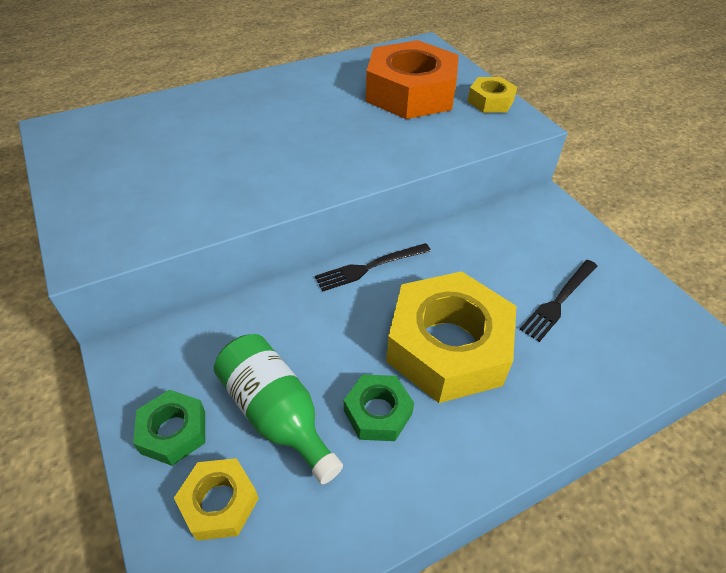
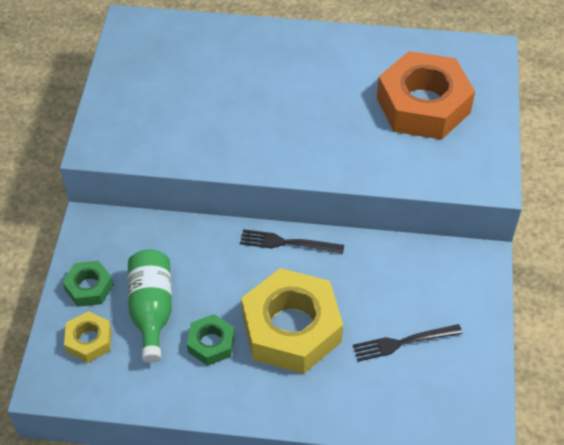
camera: 35 degrees right, 5 degrees up
yellow nut [467,77,517,113] -> none

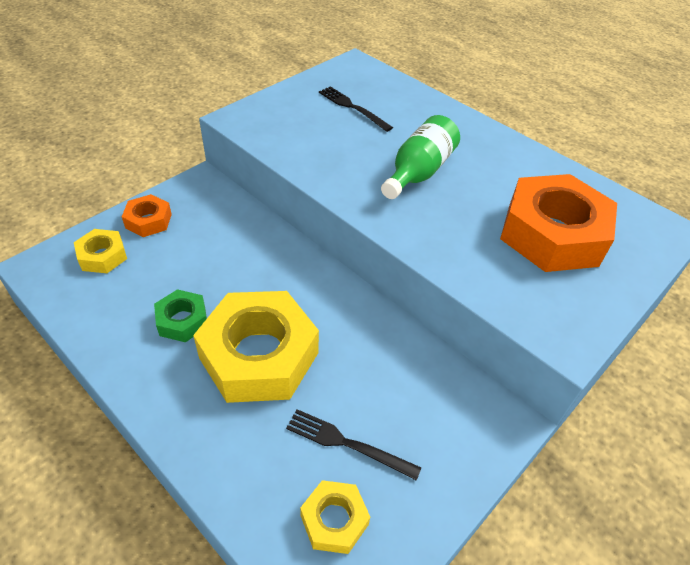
camera: 35 degrees right, 5 degrees down
green nut [63,261,113,307] -> orange nut [122,194,172,237]
green bottle [128,250,172,363] -> green bottle moved to [381,115,460,199]
black fork [240,229,344,254] -> black fork moved to [319,86,393,132]
none -> yellow nut [300,480,370,554]

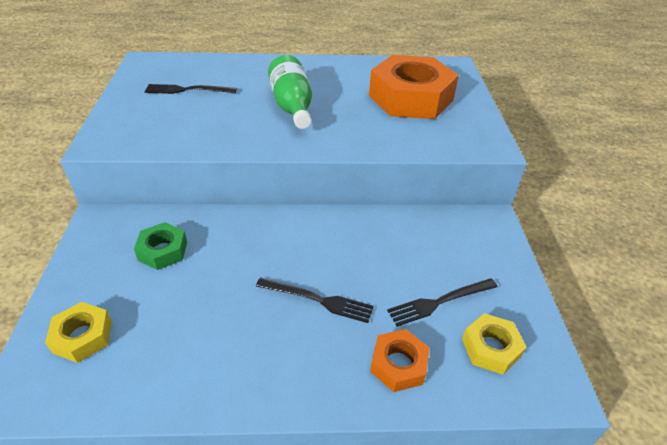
camera: 45 degrees left, 5 degrees down
orange nut [122,194,172,237] -> orange nut moved to [370,329,430,392]
green nut [154,289,207,342] -> green nut moved to [134,222,187,270]
yellow nut [193,291,319,403] -> black fork [256,277,374,323]

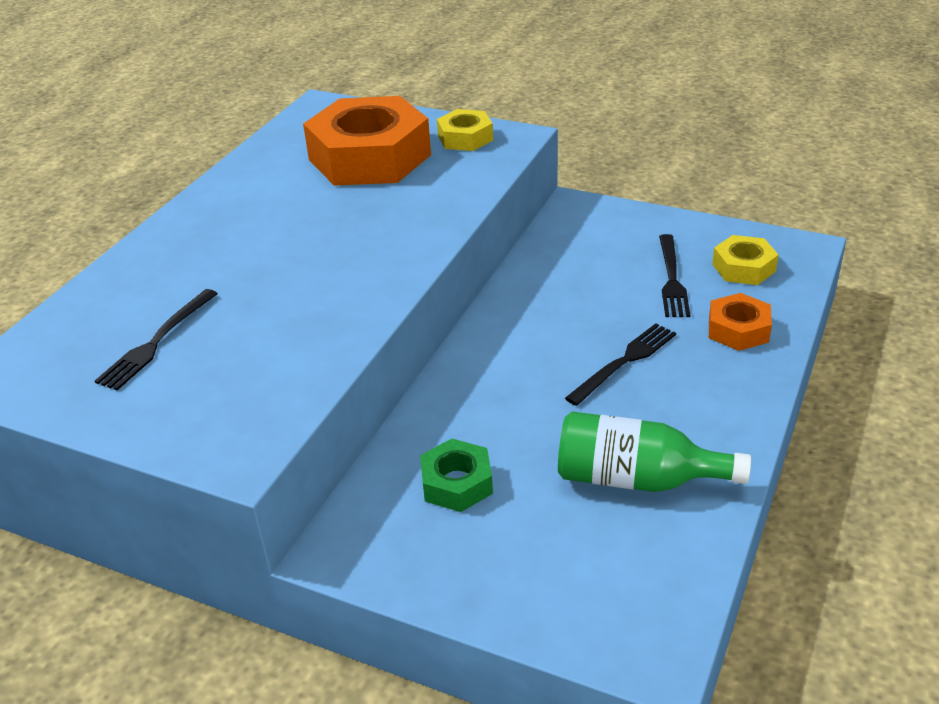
camera: 60 degrees left, 5 degrees down
yellow nut [45,302,112,363] -> yellow nut moved to [437,109,493,151]
green bottle [268,55,312,129] -> green bottle moved to [558,411,751,492]

